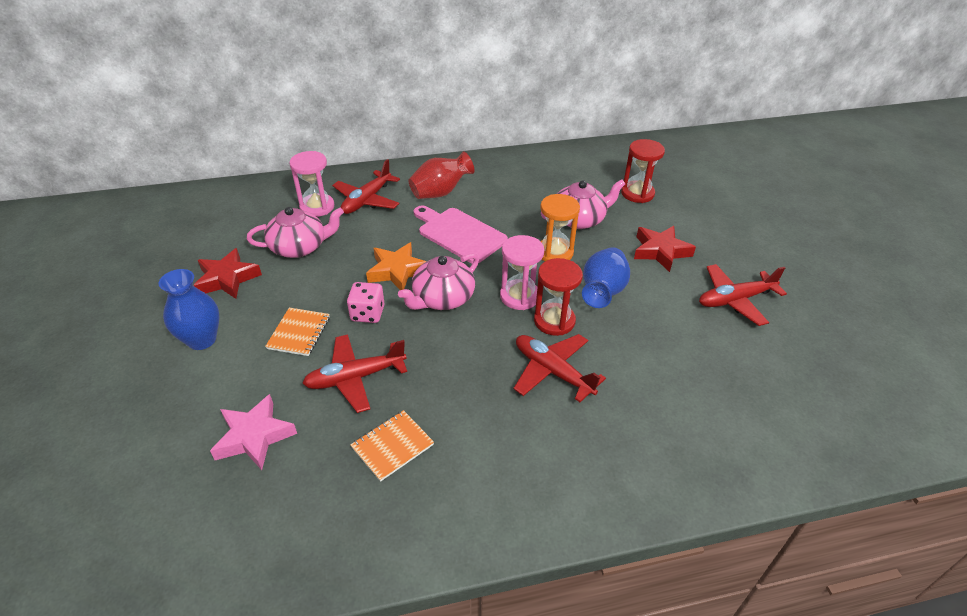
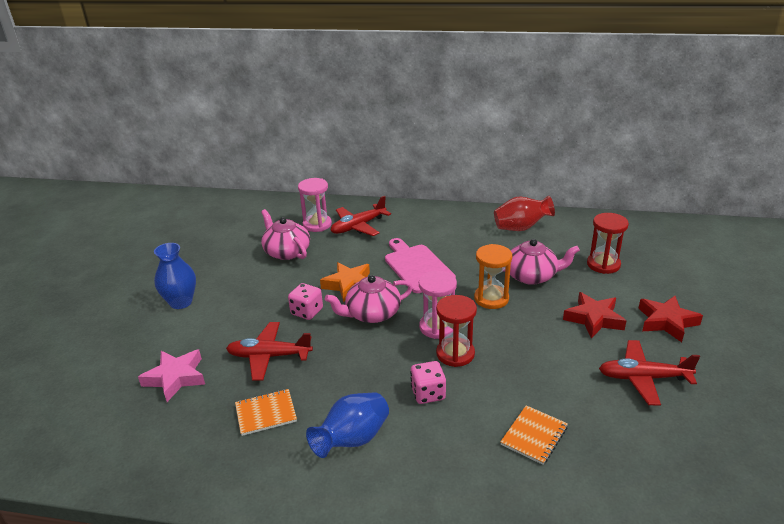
camera: 25 degrees right, 10 degrees down
red star [193,248,262,299] -> red star moved to [638,296,703,342]
pink teapot [247,207,344,258] -> pink teapot turned 135 degrees counterclockwise [261,209,310,260]
orange notebook [265,308,330,356] -> orange notebook moved to [500,405,568,465]
red vase [408,151,474,199] -> red vase moved to [494,195,555,231]
red plane [514,334,606,402] -> pink dice [410,361,446,404]
blue vase [582,247,630,308] -> blue vase moved to [306,392,389,458]

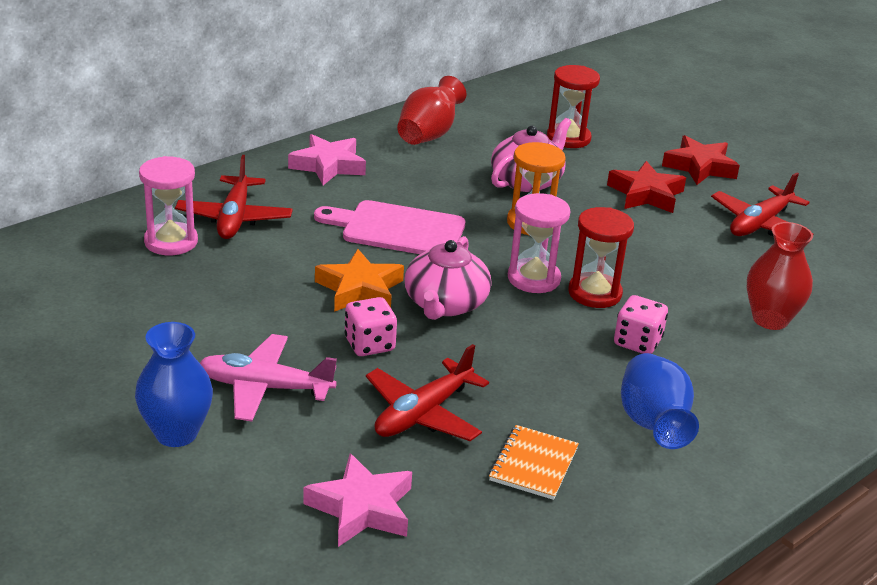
camera: 55 degrees left, 0 degrees up
pink teapot [261,209,310,260] -> none
orange notebook [500,405,568,465] -> red vase [747,222,813,330]
none -> pink plane [200,334,337,421]
none -> pink star [288,134,366,185]

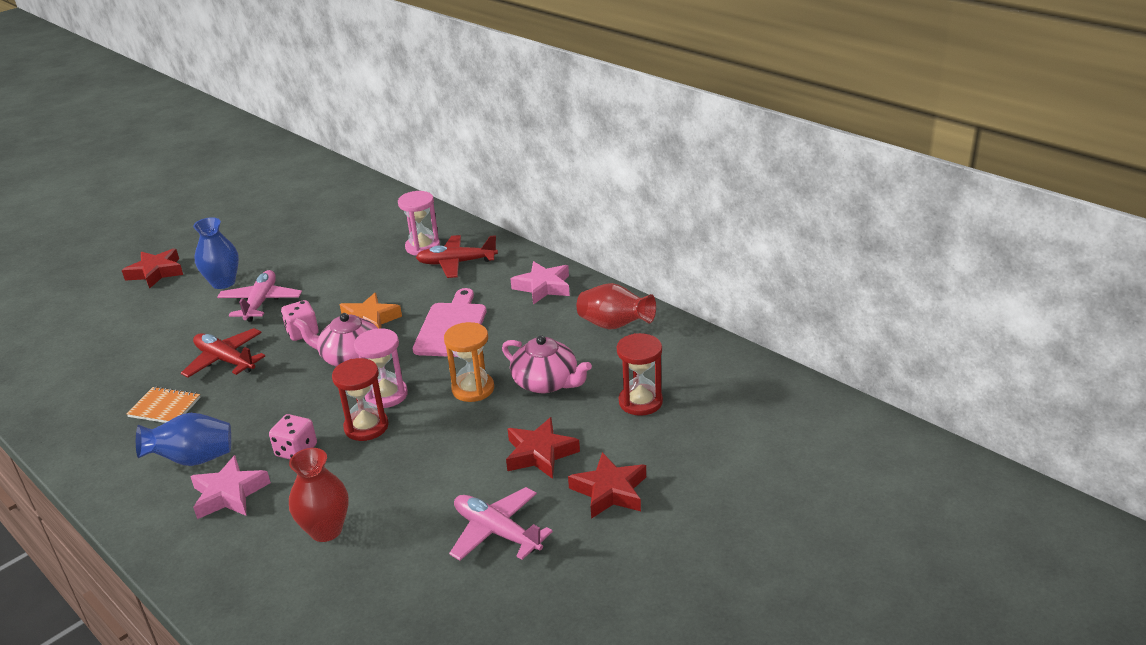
camera: 90 degrees right, 0 degrees up
pink star [303,453,412,547] -> pink star moved to [190,455,271,519]
red plane [711,172,814,236] -> pink plane [449,487,553,561]
none -> red star [122,248,183,289]

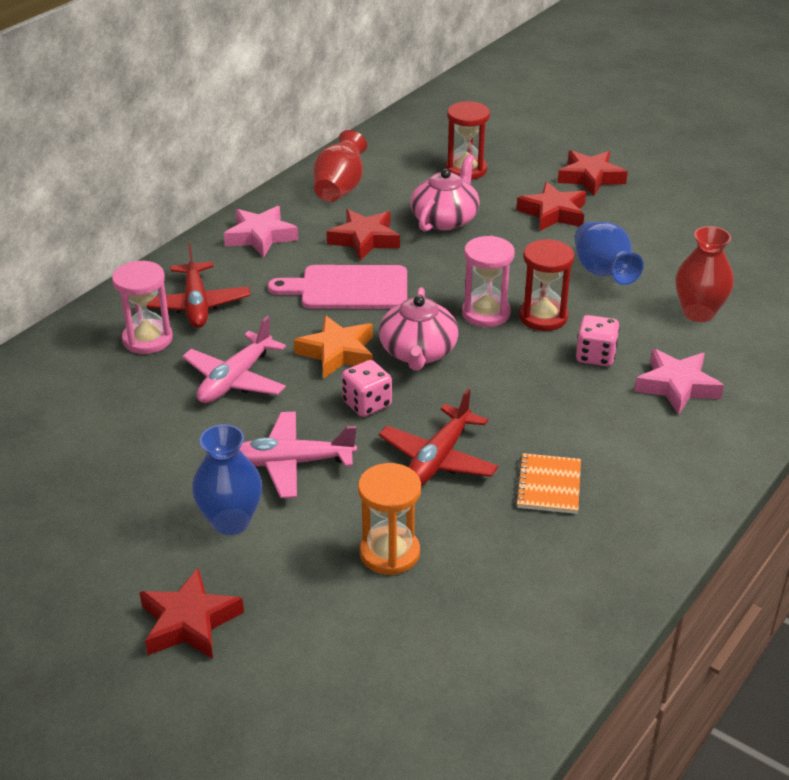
camera: 100 degrees left, 5 degrees up
blue vase [136,413,231,466] -> blue vase moved to [574,222,644,285]
orange hourglass [444,322,494,402] -> orange hourglass moved to [358,463,421,575]
pink plane [449,487,553,561] -> pink plane moved to [182,316,286,403]
none -> red star [327,209,400,261]

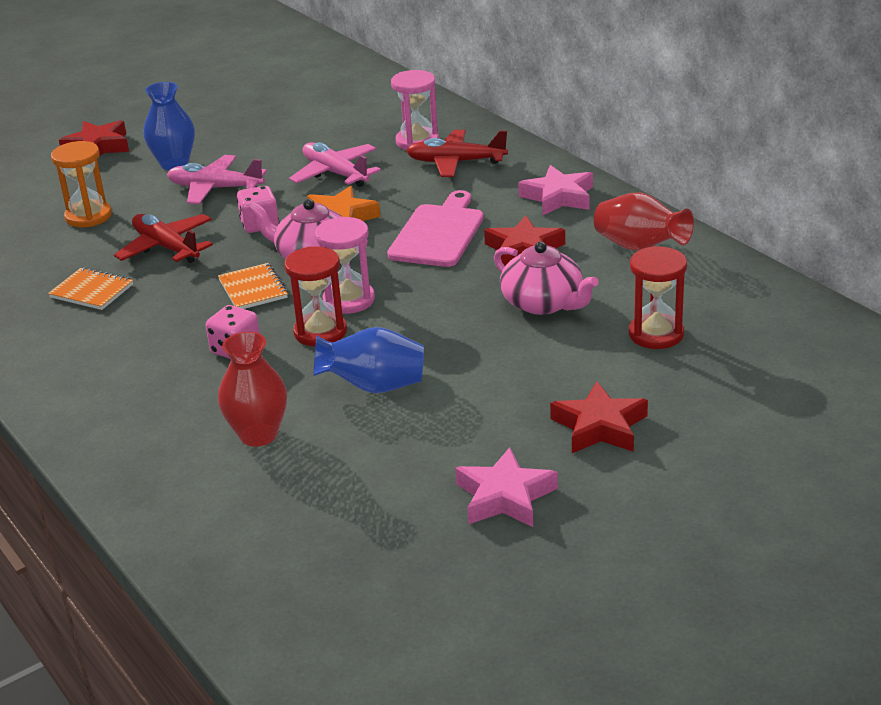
camera: 110 degrees right, 5 degrees down
pink plane [239,411,357,498] -> pink plane turned 90 degrees counterclockwise [167,155,267,204]
red star [516,182,586,231] -> none
pink star [634,349,724,415] -> pink star moved to [455,447,558,527]
none -> orange notebook [218,263,288,309]

